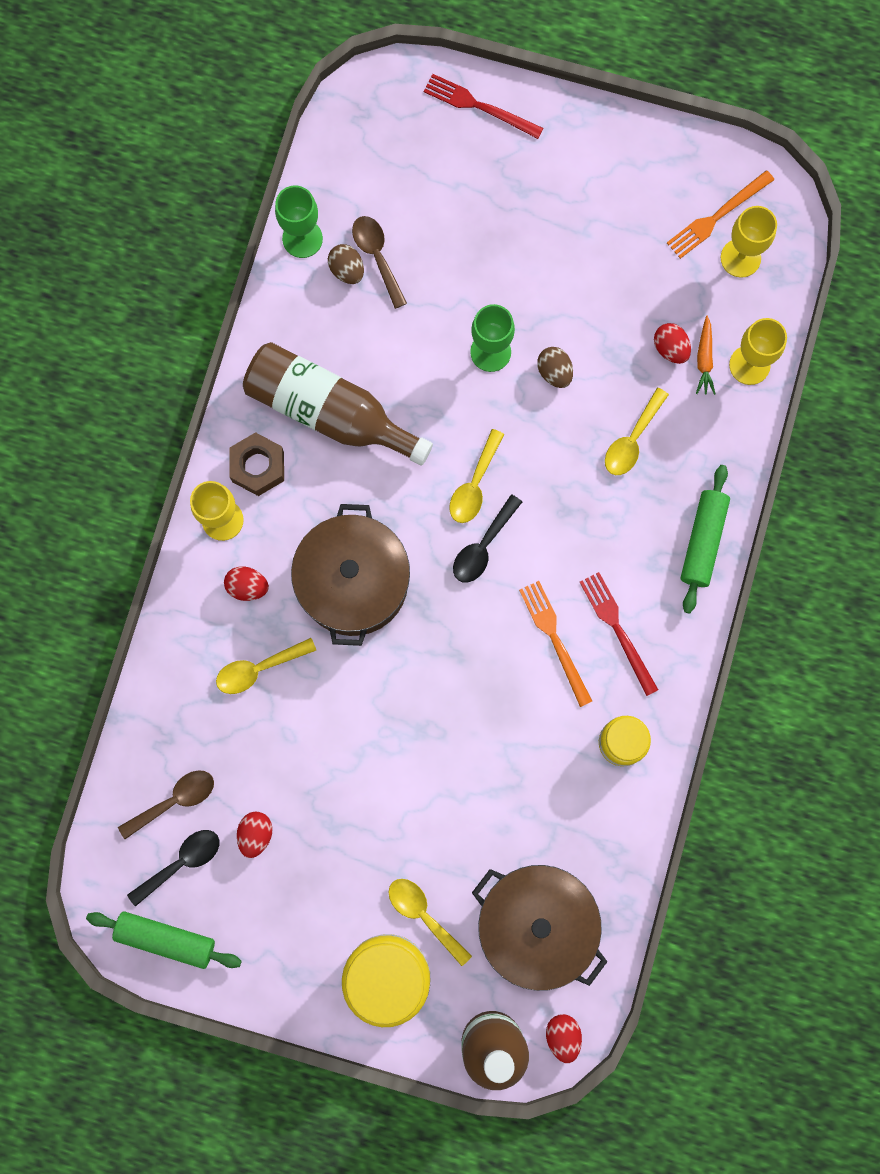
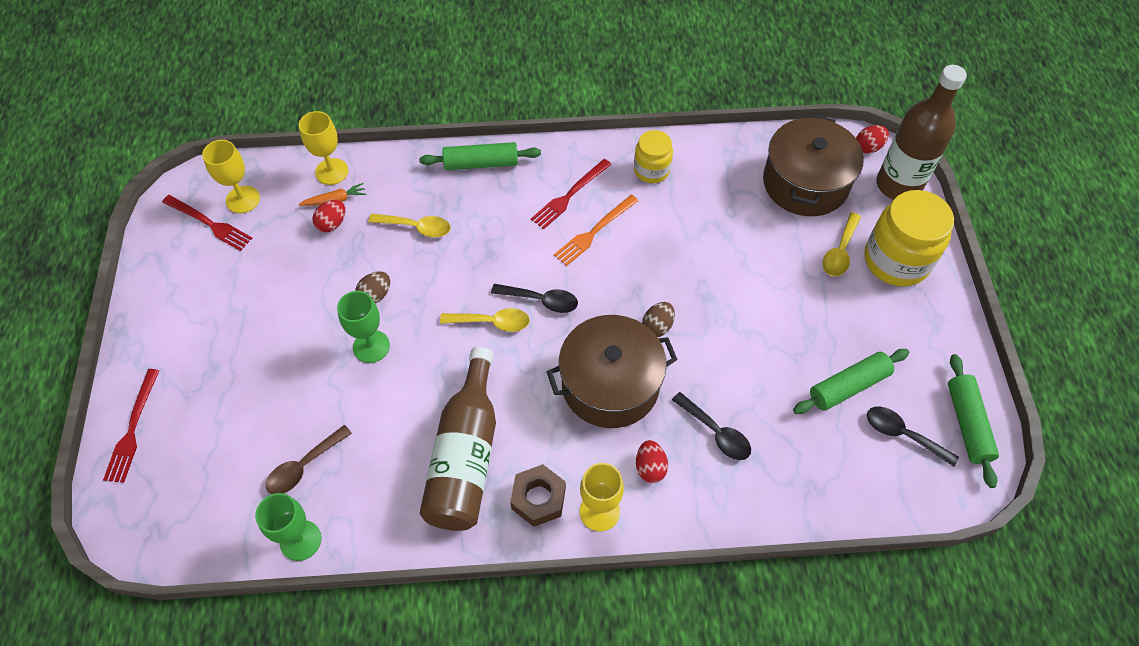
camera: 110 degrees left, 20 degrees down
brown spoon [118,771,214,839] -> none
yellow spoon [216,638,316,694] -> black spoon [672,392,751,460]
red egg [237,811,272,858] -> green rolling pin [793,349,909,414]
brown egg [328,244,364,284] -> brown egg moved to [642,302,675,337]
orange fork [667,170,774,259] -> red fork [162,195,253,251]

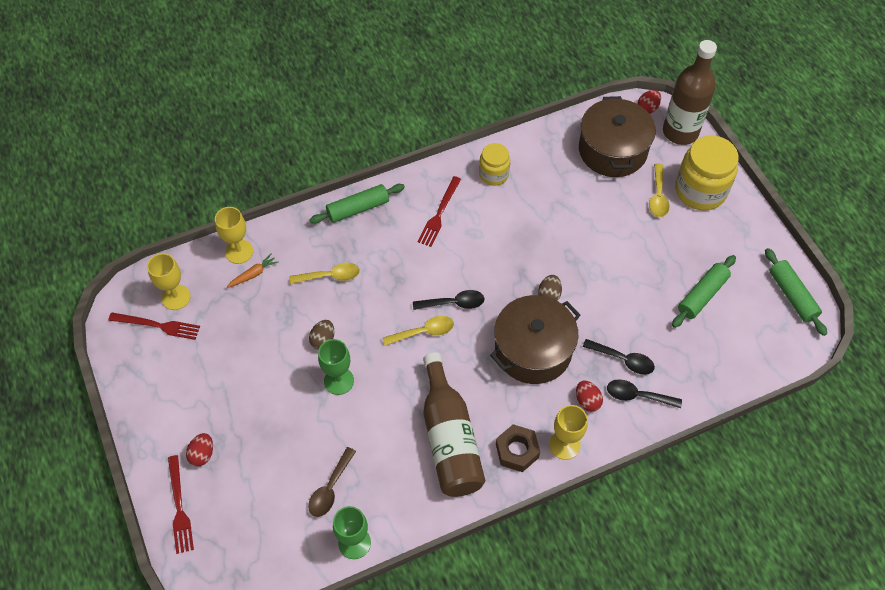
camera: 20 degrees left, 0 degrees up
red egg [312,200,345,232] -> red egg moved to [186,433,213,466]
orange fork [554,195,638,266] -> none
black spoon [867,406,959,467] -> black spoon moved to [607,379,682,408]

